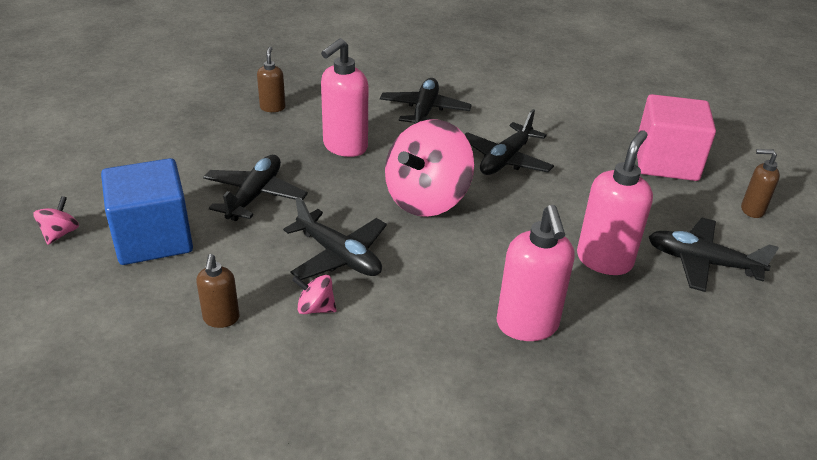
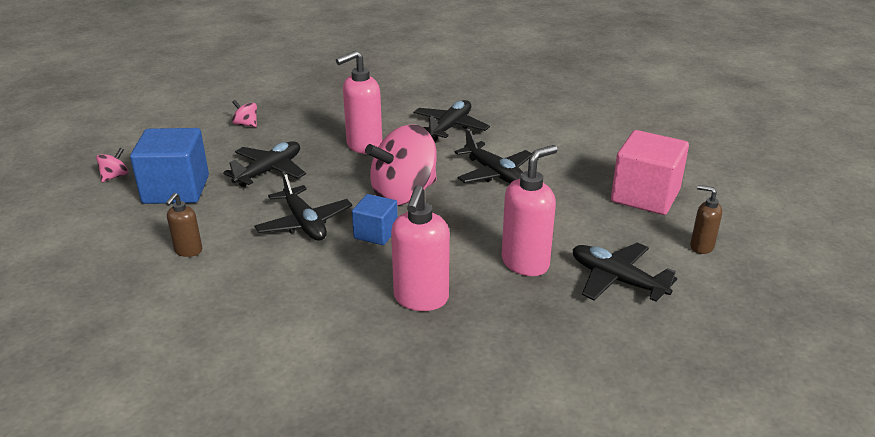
camera: 20 degrees right, 5 degrees down
brown soap dispenser [257,46,285,112] -> none
pink spinning top [292,275,337,314] -> pink spinning top moved to [232,100,257,127]
black plane [465,109,554,175] -> black plane turned 90 degrees counterclockwise [455,129,532,183]
none -> blue cube [352,194,398,245]

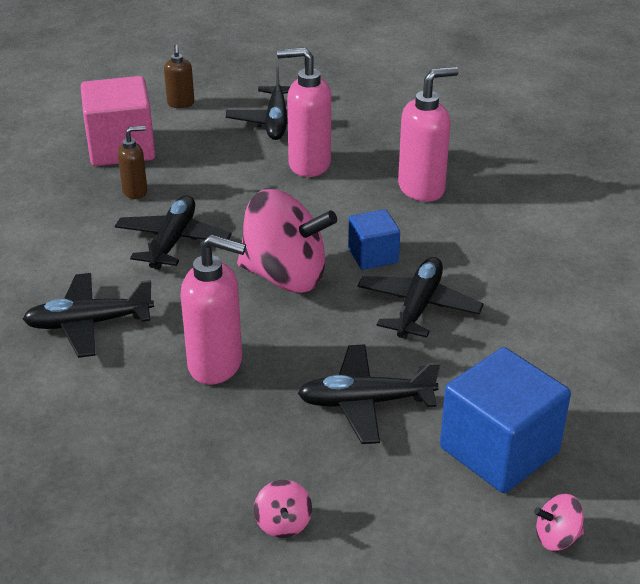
camera: 130 degrees left, 5 degrees up
brown soap dispenser [165,193,202,257] -> brown soap dispenser moved to [118,126,147,199]

